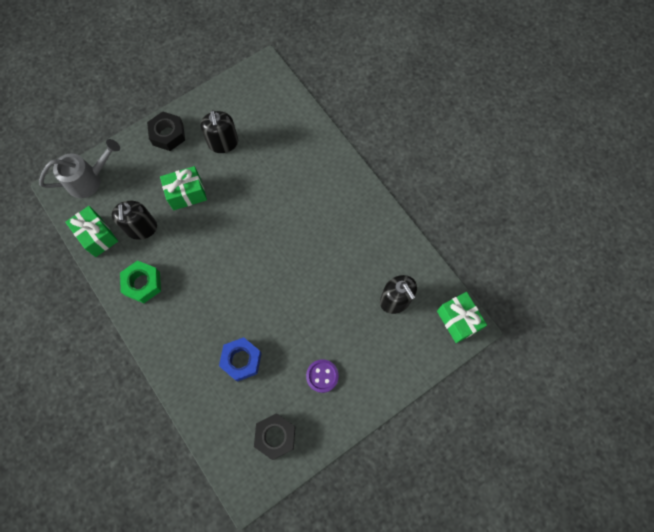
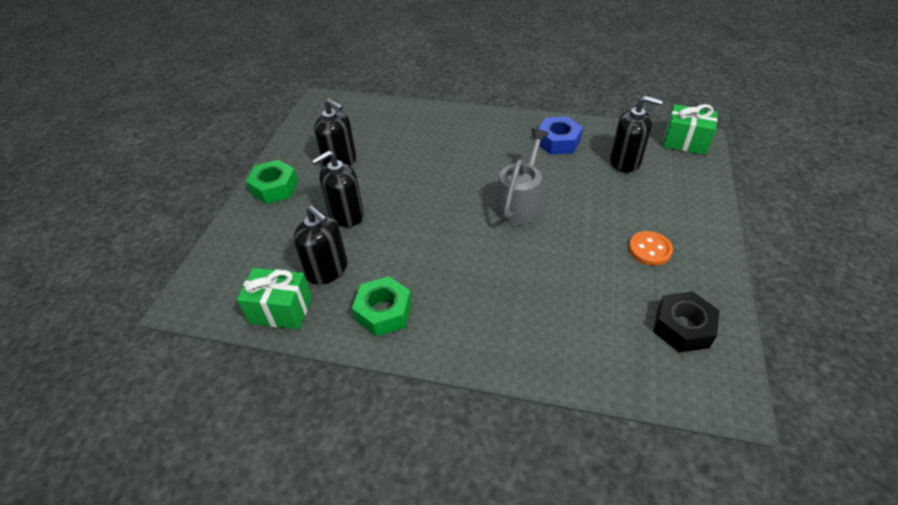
camera: 40 degrees left, 25 degrees down
grey watering can [39,139,120,198] -> grey watering can moved to [495,128,549,225]
black nut [147,111,185,151] -> green nut [246,160,298,204]
green gift [160,166,207,210] -> black soap dispenser [312,151,364,227]
blue nut [219,337,262,382] -> blue nut moved to [538,117,583,155]
purple button [306,359,339,393] -> orange button [628,231,673,266]

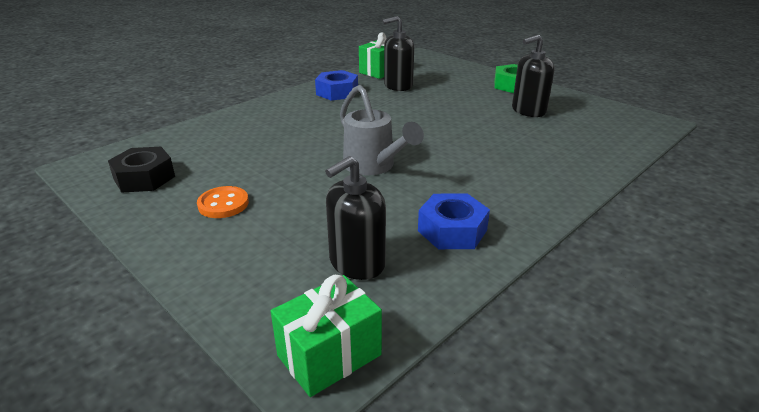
camera: 120 degrees right, 15 degrees down
black soap dispenser [312,151,364,227] -> none
green nut [352,276,412,337] -> blue nut [315,70,358,101]

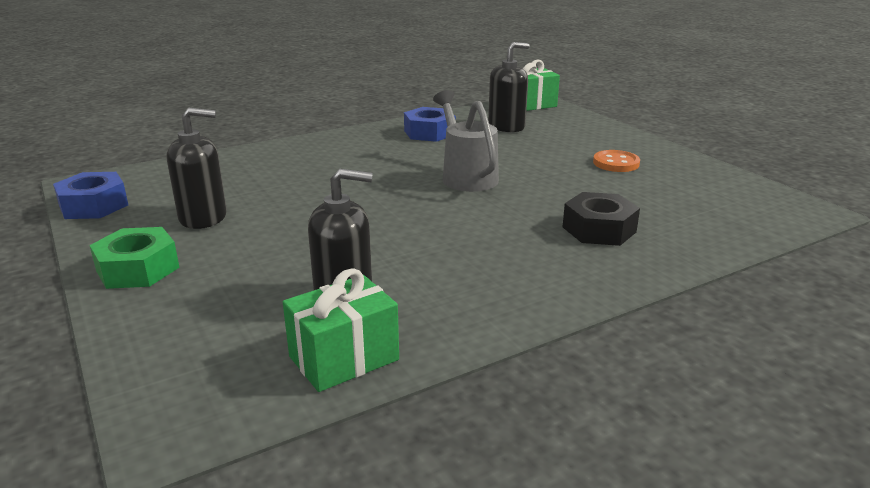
camera: 165 degrees left, 5 degrees down
black nut [108,147,175,192] -> black nut moved to [563,192,640,246]
blue nut [315,70,358,101] -> blue nut moved to [53,172,128,219]

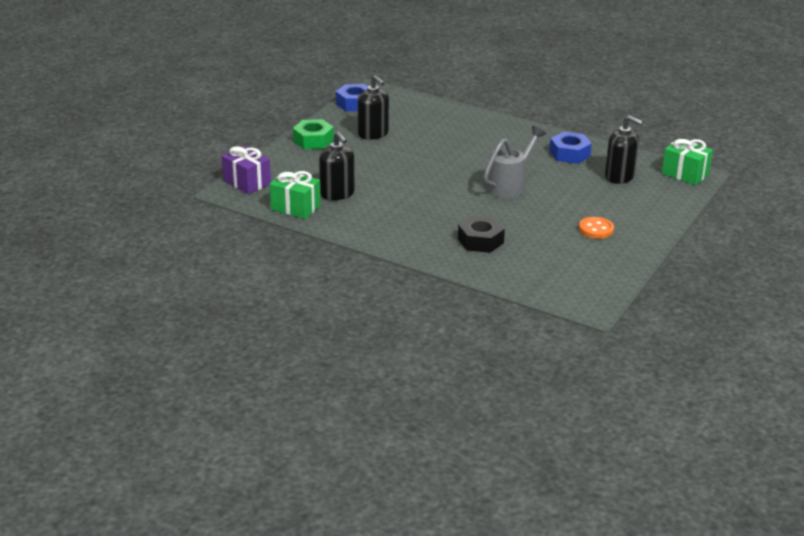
camera: 60 degrees right, 5 degrees up
none -> purple gift [222,146,271,194]

